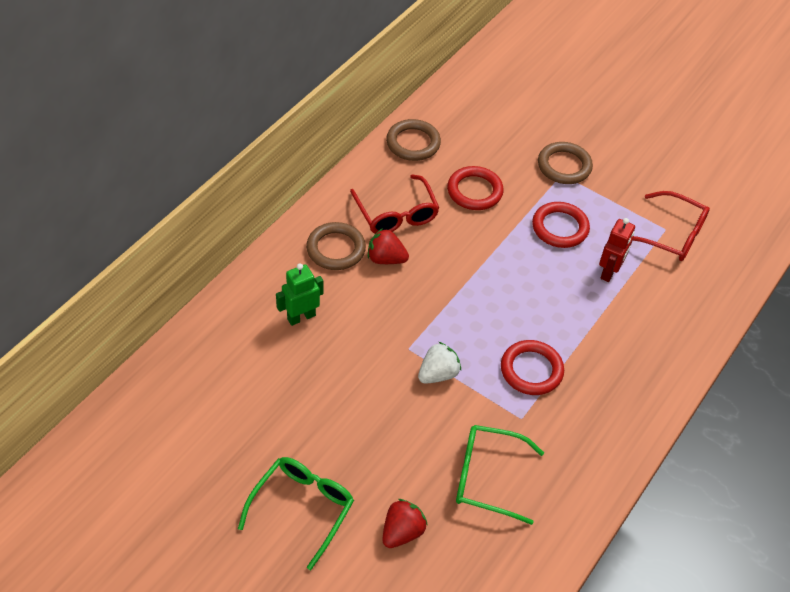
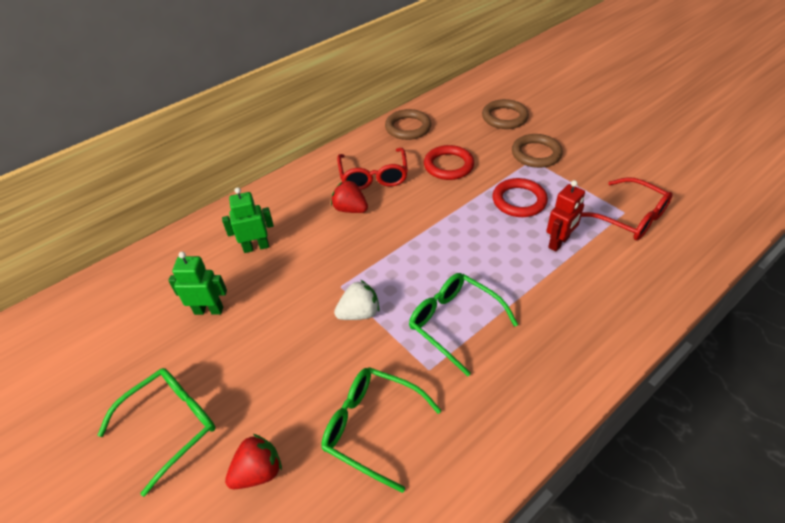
camera: 20 degrees right, 5 degrees down
brown ring [306,222,366,270] -> brown ring moved to [482,99,529,129]
red ring [501,340,564,395] -> green glasses [409,273,518,377]
none -> green robot [168,252,227,315]

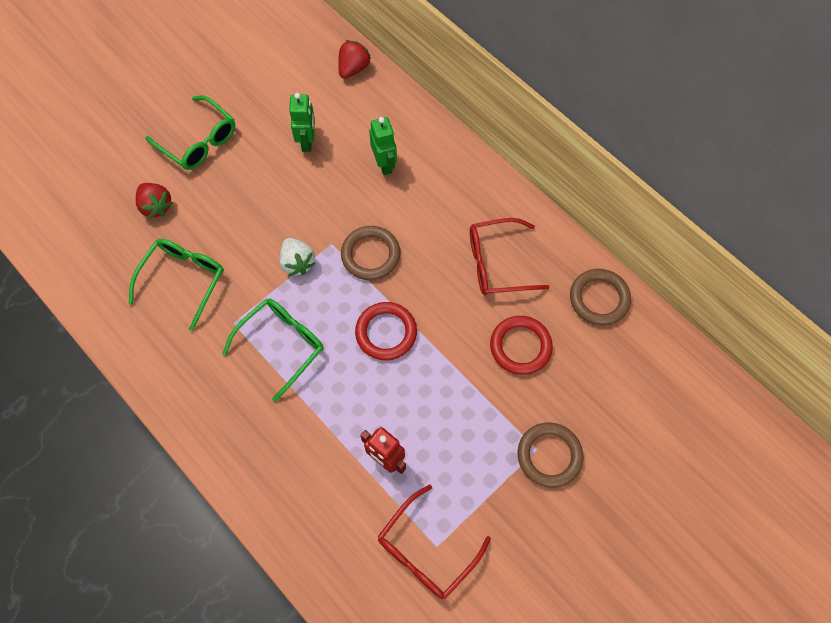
camera: 85 degrees right, 20 degrees up
red strawberry [331,180,368,213] -> red strawberry moved to [338,40,371,79]
brown ring [482,99,529,129] -> brown ring moved to [341,226,400,280]
red ring [492,178,548,217] -> red ring moved to [355,302,417,360]

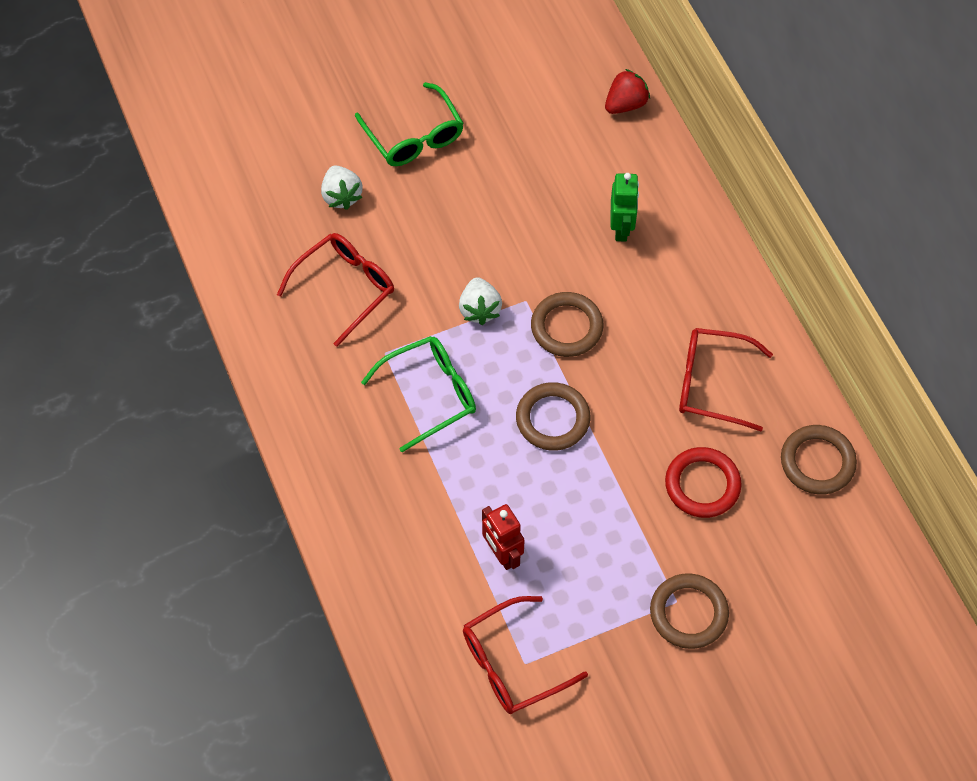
camera: 20 degrees right, 5 degrees down
green glasses [129,239,224,331] -> red glasses [277,233,394,347]
red strawberry [136,183,173,219] -> white strawberry [321,166,363,210]
green robot [289,93,315,152] -> none
red ring [355,302,417,360] -> brown ring [516,382,590,451]

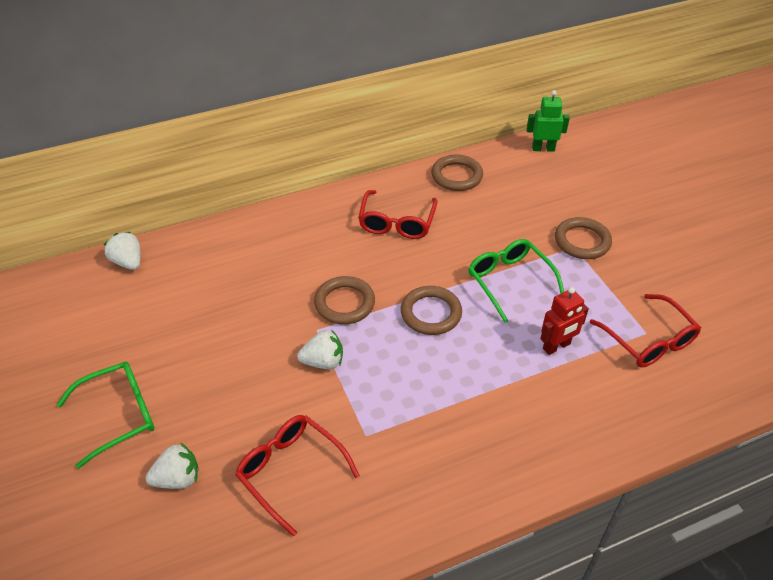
camera: 90 degrees left, 15 degrees down
green glasses [361,336,476,452] -> green glasses moved to [468,239,564,323]
red strawberry [605,69,650,114] -> white strawberry [104,231,141,270]
green robot [611,173,639,242] -> green robot moved to [527,90,570,152]
red ring [665,447,742,518] -> none

